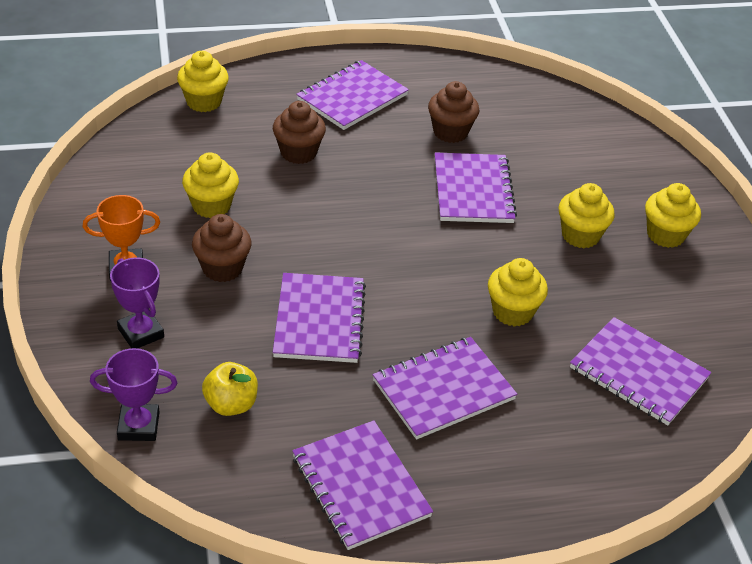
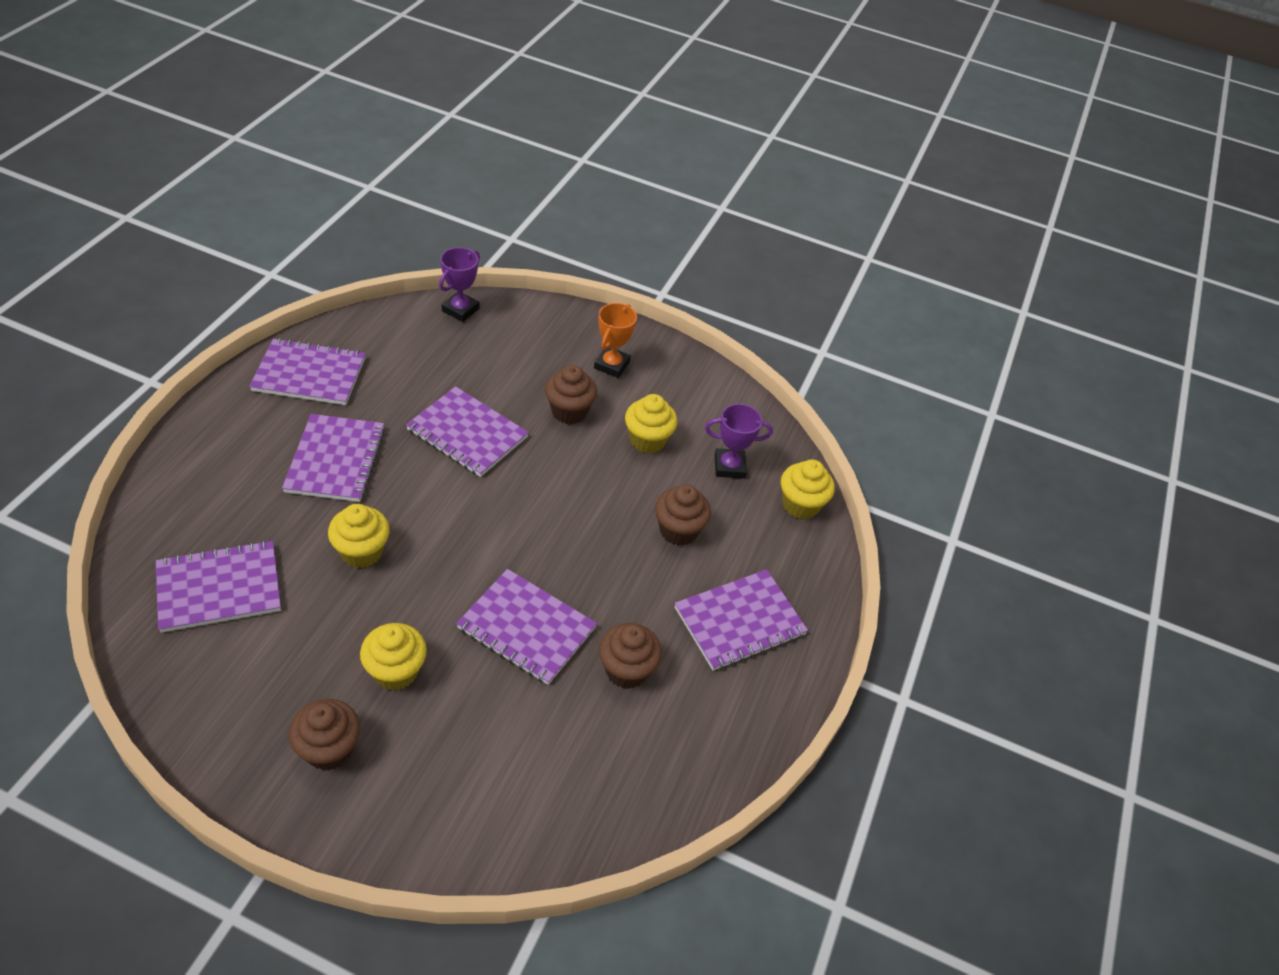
camera: 120 degrees right, 5 degrees up
purple trophy [110,258,164,348] -> purple trophy moved to [705,404,773,479]
yellow apple [202,362,258,416] -> none
purple notebook [296,60,409,130] -> purple notebook turned 75 degrees clockwise [675,569,808,671]
yellow cupcake [645,183,701,248] -> brown cupcake [289,699,360,771]

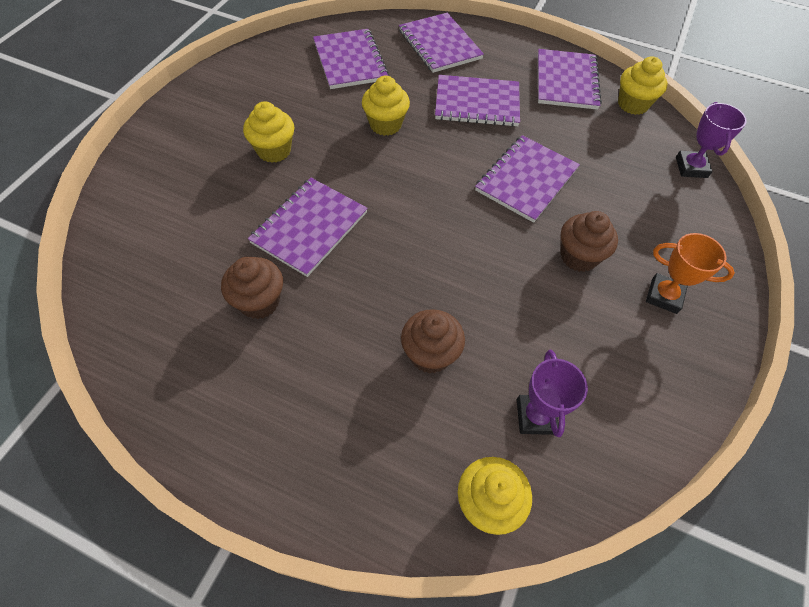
camera: 95 degrees right, 10 degrees up
brown cupcake [289,699,360,771] -> none
purple trophy [439,247,480,322] -> purple trophy turned 60 degrees clockwise [676,102,747,178]
yellow cupcake [625,394,678,454] -> yellow cupcake moved to [618,56,667,115]
purple notebook [675,569,808,671] -> purple notebook moved to [399,13,484,73]

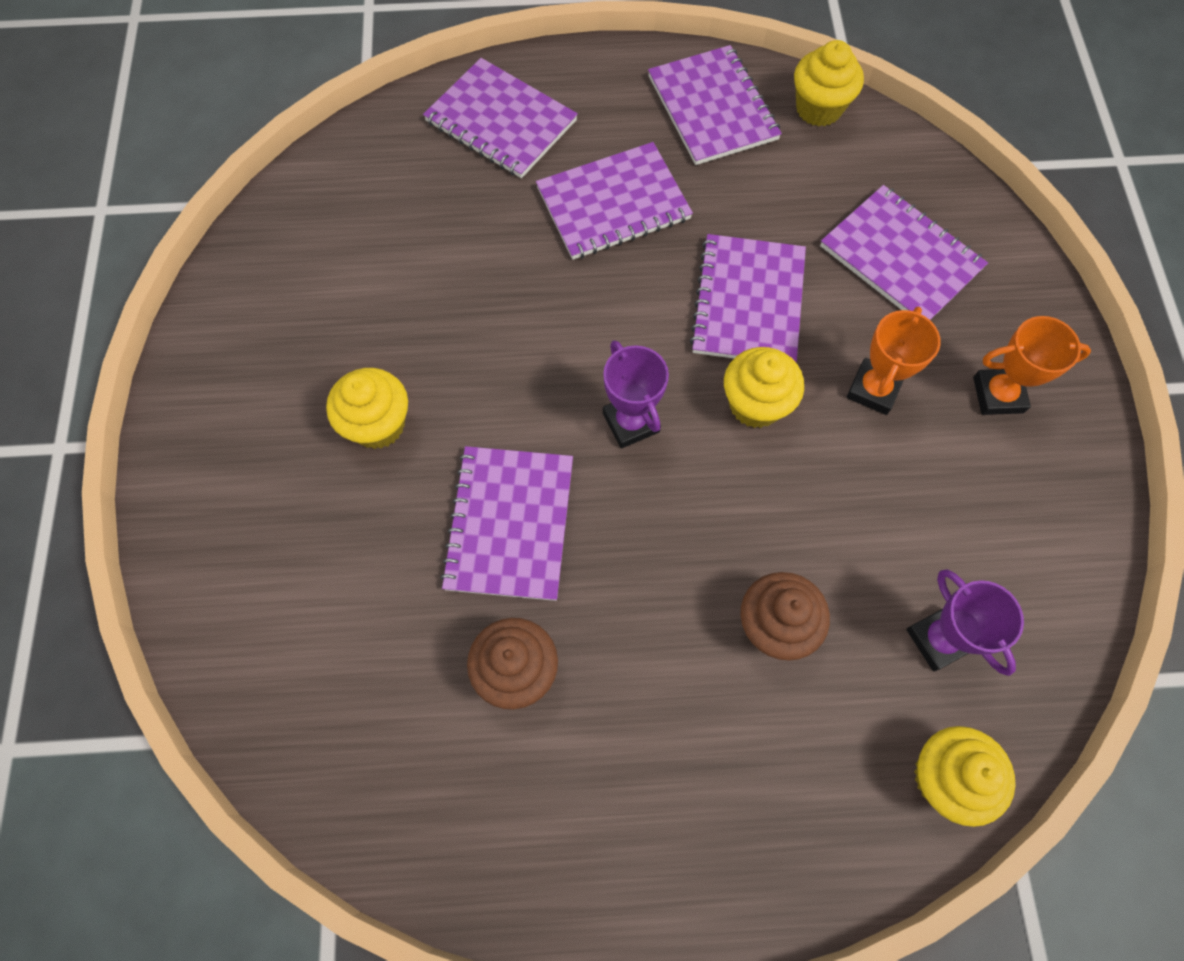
camera: 25 degrees left, 10 degrees up
purple notebook [313,29,389,89] -> purple notebook moved to [820,185,988,320]
yellow cupcake [362,76,410,136] -> yellow cupcake moved to [724,347,804,428]
brown cupcake [561,211,618,272] -> orange trophy [847,307,941,415]
purple trophy [676,102,747,178] -> purple trophy moved to [603,340,669,448]

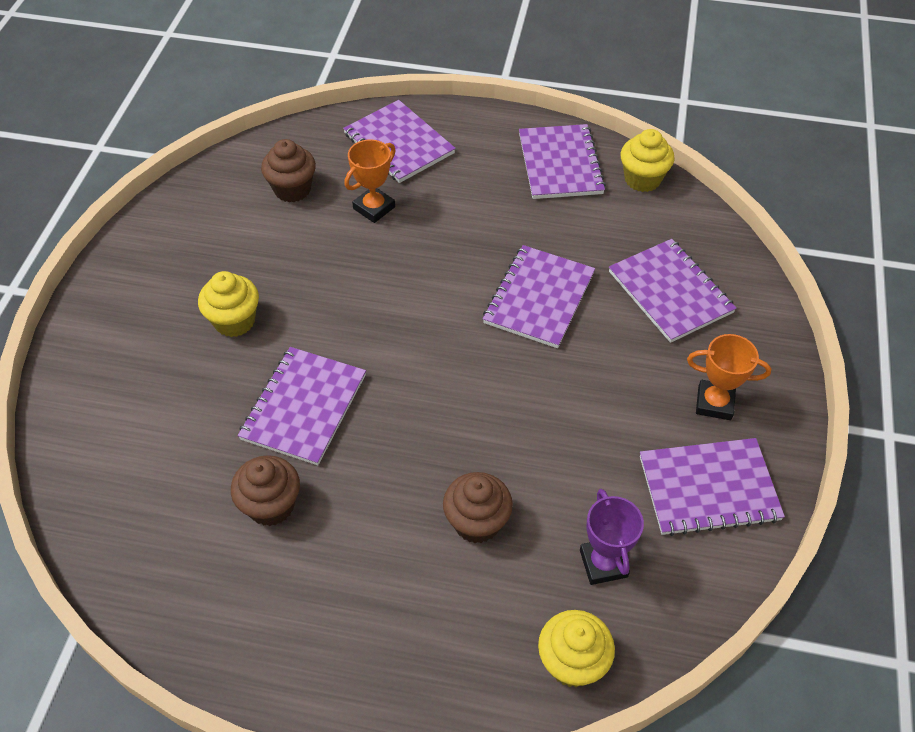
camera: 15 degrees right, 15 degrees down
purple notebook [536,142,693,260] -> purple notebook moved to [640,438,785,536]
purple trophy [603,340,669,448] -> none
yellow cupcake [724,347,804,428] -> none
orange trophy [847,307,941,415] -> orange trophy moved to [344,139,396,223]
none -> brown cupcake [261,139,316,202]

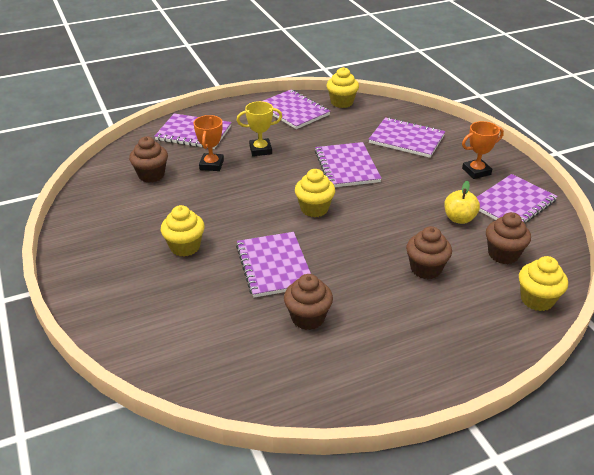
camera: 35 degrees left, 15 degrees down
purple trophy [580,489,644,585] -> brown cupcake [486,212,531,264]
none -> yellow trophy [237,101,282,156]
none -> yellow cupcake [295,169,335,217]
none -> yellow apple [444,181,480,224]

